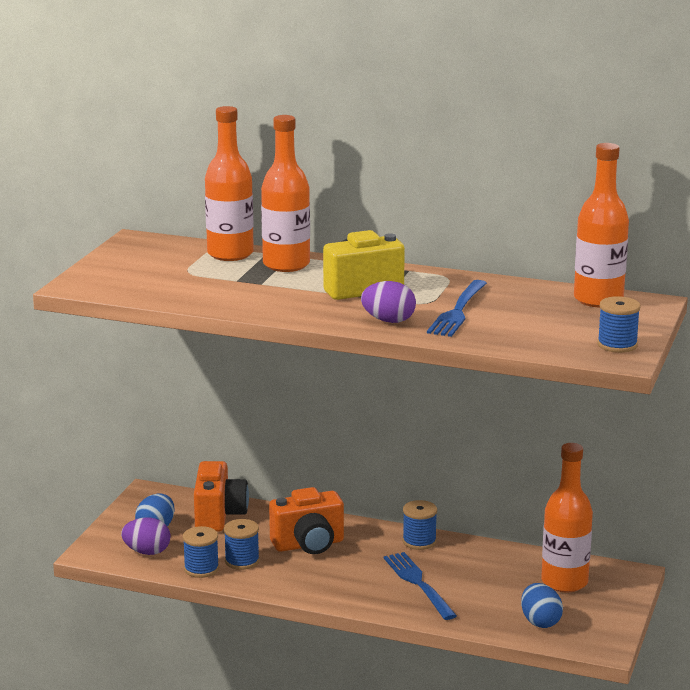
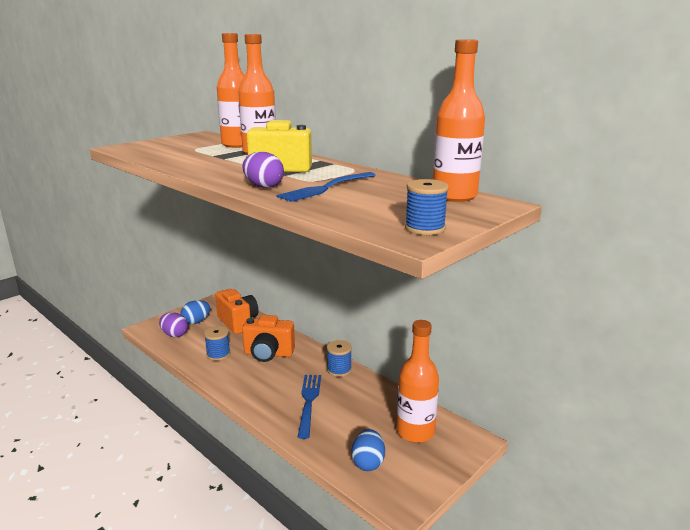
camera: 25 degrees right, 0 degrees up
blue spool [183,526,219,578] -> none
orange camera [194,461,249,532] -> orange camera turned 60 degrees counterclockwise [215,289,259,334]

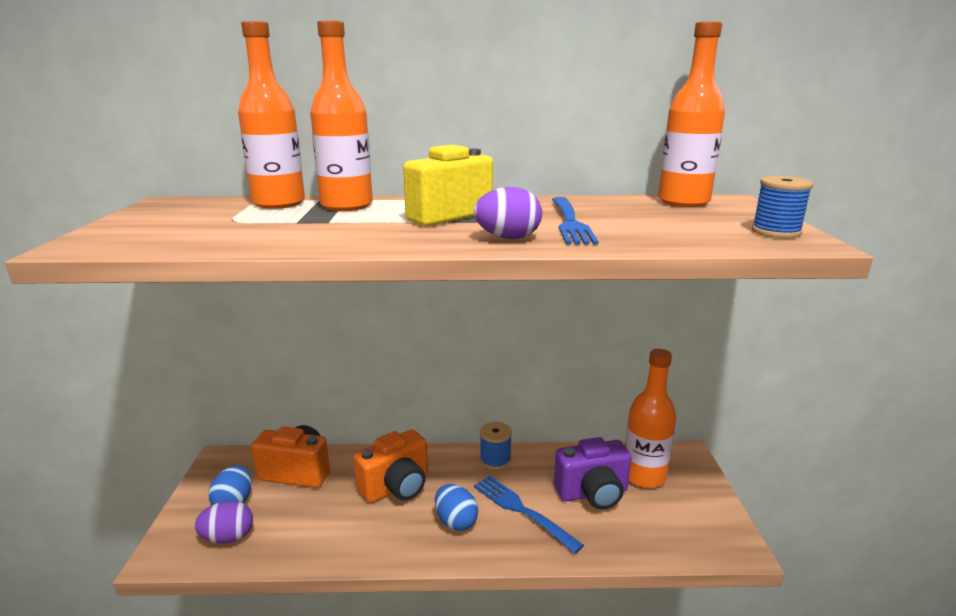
camera: 45 degrees left, 0 degrees up
blue spool [204,326,231,361] -> none
blue egg [351,429,385,471] -> blue egg moved to [435,484,478,531]
none -> purple camera [554,437,631,509]

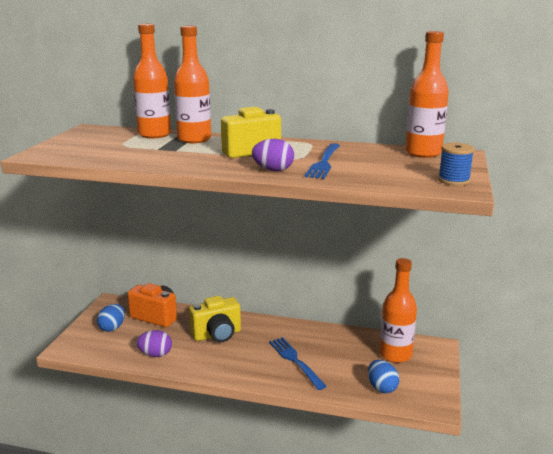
camera: 15 degrees right, 0 degrees up
purple egg [195,501,253,544] -> purple egg moved to [136,330,172,357]
orange camera [354,429,428,503] -> yellow camera [189,296,241,343]
blue egg [435,484,478,531] -> blue egg moved to [368,360,399,393]
blue spool [480,422,512,470] -> none
purple camera [554,437,631,509] -> none

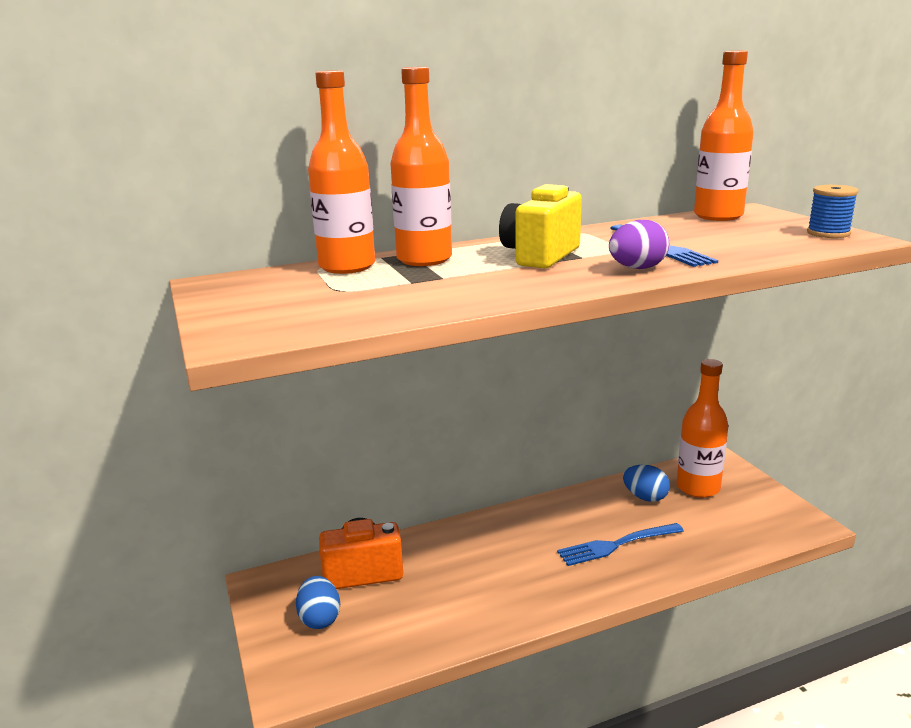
camera: 35 degrees left, 0 degrees up
purple egg [136,330,172,357] -> none
yellow camera [189,296,241,343] -> none
blue fork [269,337,327,390] -> blue fork turned 45 degrees counterclockwise [557,523,684,566]
blue egg [368,360,399,393] -> blue egg moved to [623,465,670,502]

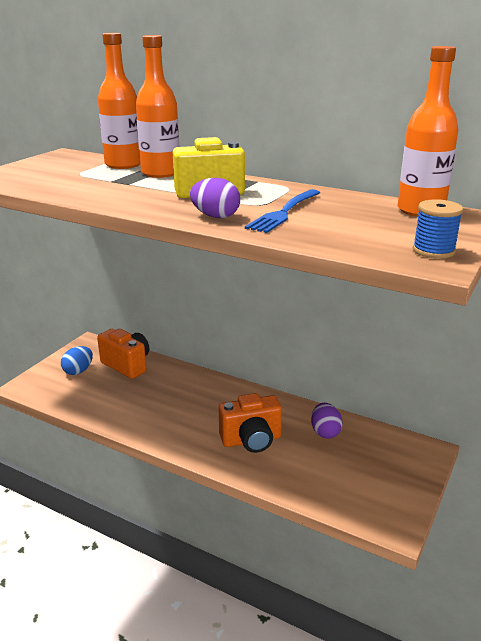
camera: 50 degrees right, 5 degrees up
blue fork [557,523,684,566] -> orange camera [219,393,282,453]
blue egg [623,465,670,502] -> purple egg [311,403,343,439]
orange bottle [676,359,728,498] -> none

